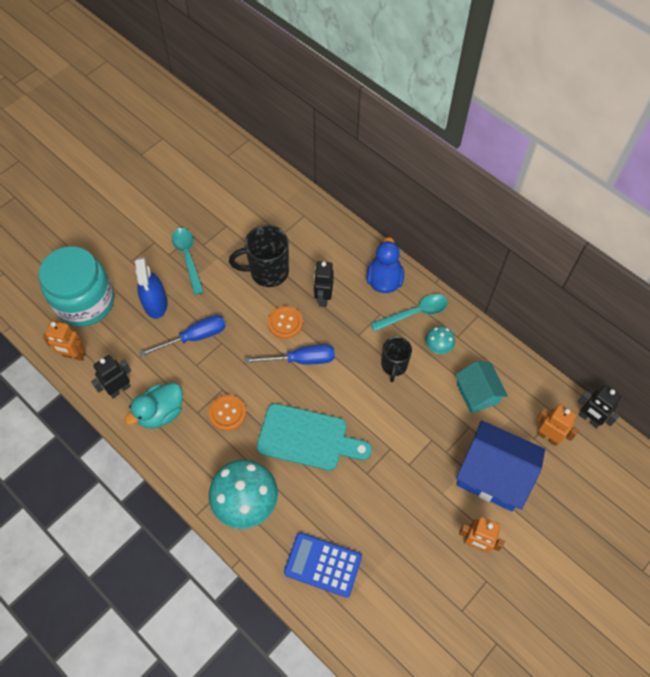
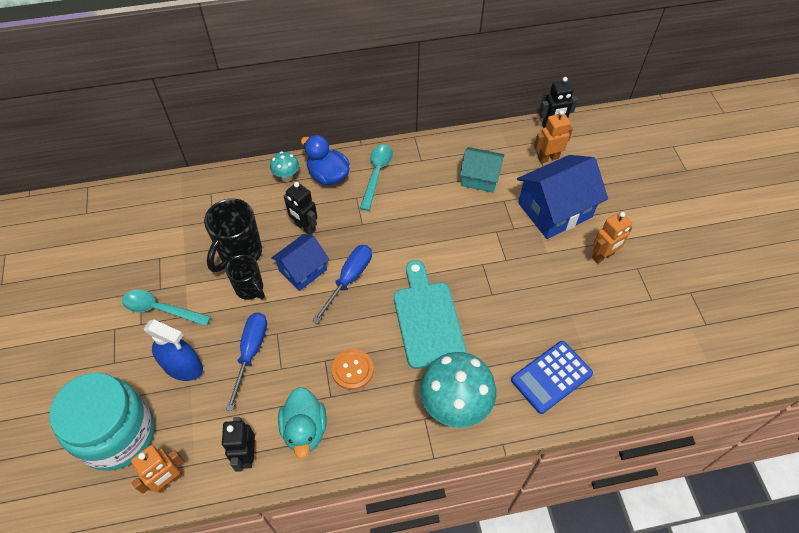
camera: 55 degrees left, 5 degrees down
turquoise cutting board [257,404,372,471] -> turquoise cutting board turned 60 degrees counterclockwise [394,260,467,369]
orange button [268,306,303,339] -> blue house [271,234,329,291]
black mug [382,336,412,382] -> black mug moved to [226,255,265,300]
turquoise mushroom [425,326,455,354] -> turquoise mushroom moved to [270,151,299,182]

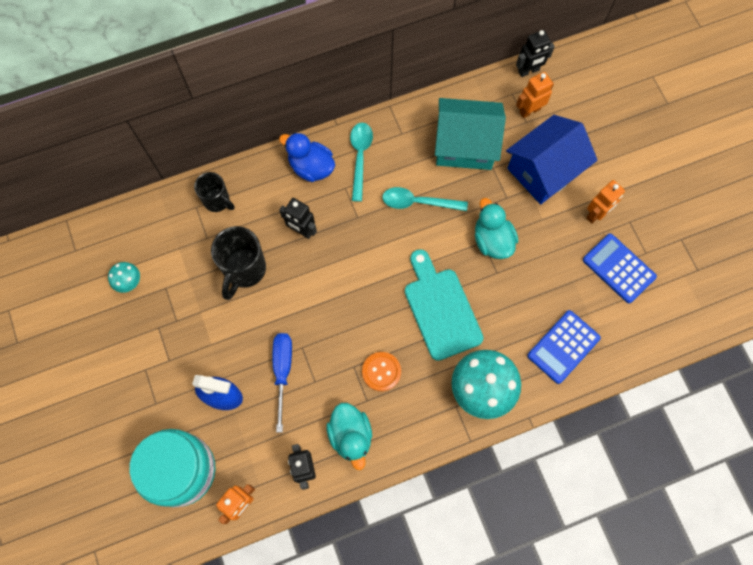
camera: 10 degrees left, 15 degrees up
turquoise spoon [122,289,211,326] -> turquoise spoon moved to [382,187,468,211]
black mug [226,255,265,300] -> black mug moved to [194,172,235,212]
turquoise mushroom [270,151,299,182] -> turquoise mushroom moved to [108,262,140,293]
blue house [271,234,329,291] -> none
blue screwdriver [313,245,372,323] -> none
turquoise house [460,147,505,193] -> turquoise house [435,98,506,170], size x1.64
none -> turquoise duck [475,198,518,259]
none -> blue calculator [583,234,657,303]

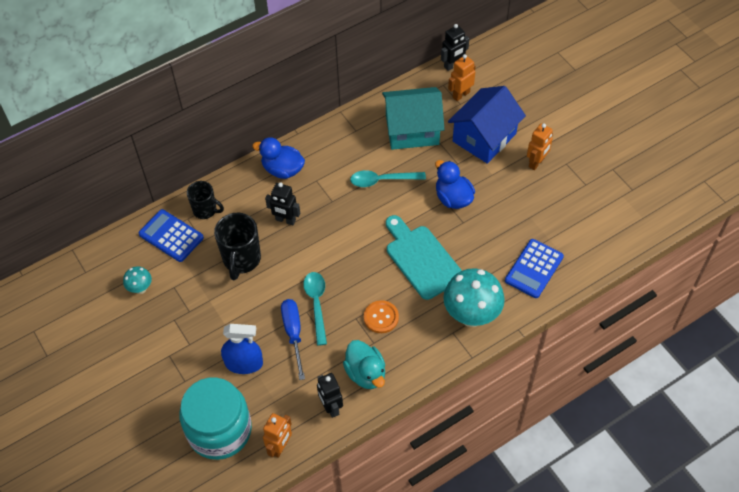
camera: 10 degrees left, 15 degrees down
turquoise spoon [350,123,373,202] -> turquoise spoon moved to [303,272,327,346]
turquoise duck [475,198,518,259] -> blue duck [435,160,475,209]
blue calculator [583,234,657,303] -> blue calculator moved to [139,209,204,262]

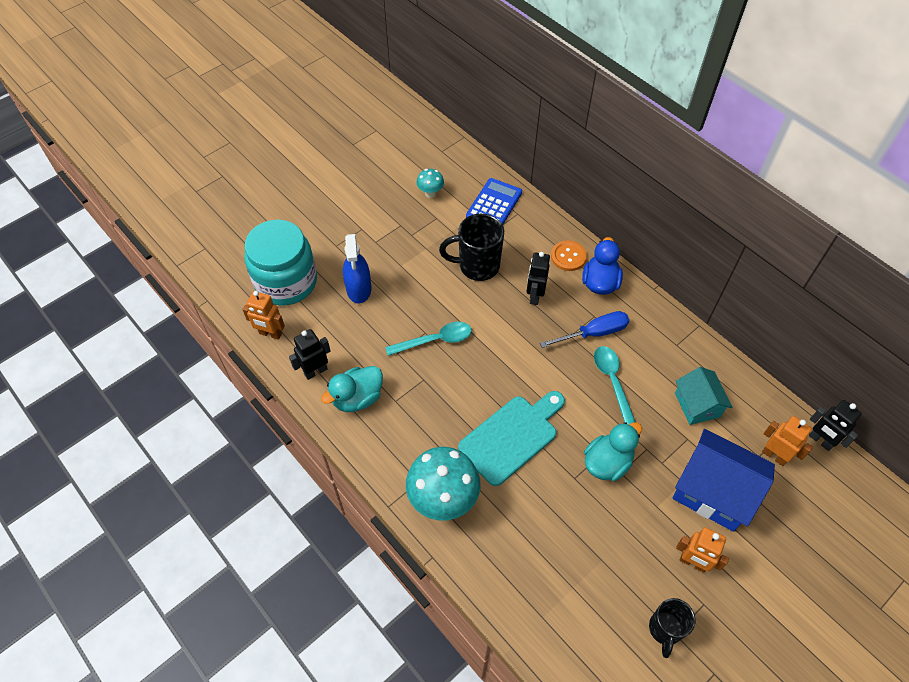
camera: 80 degrees right, 0 degrees up
black mug [187,181,224,219] -> black mug moved to [649,598,695,658]
blue screwdriver [281,299,305,380] -> blue screwdriver moved to [540,311,629,348]
orange button [364,300,399,333] -> orange button moved to [551,241,587,271]
turquoise house [382,87,445,150] -> turquoise house [675,367,733,425], size x0.61
blue duck [435,160,475,209] -> turquoise duck [584,422,642,481]
blue calculator [505,239,564,298] -> none

